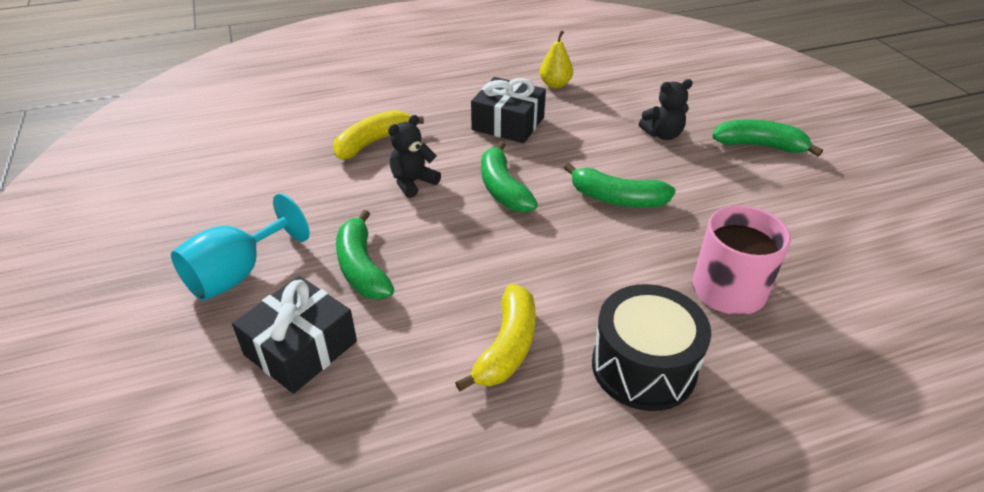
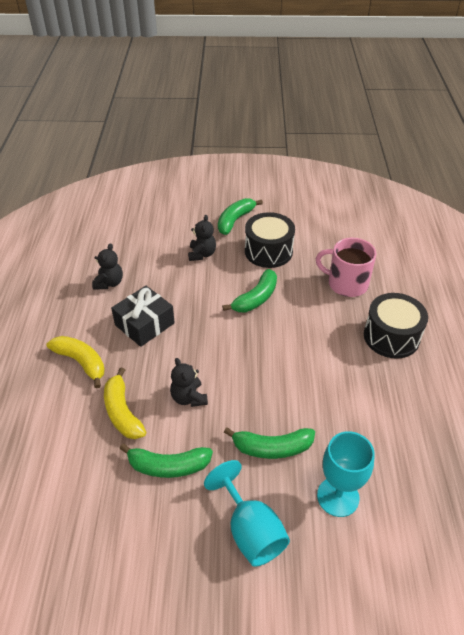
camera: 70 degrees left, 5 degrees up
black gift [232,276,357,394] -> turquoise goblet [317,431,375,517]
yellow banana [455,284,536,391] -> yellow banana moved to [46,336,105,389]
green banana [481,141,538,213] -> green banana moved to [120,443,213,478]
yellow pear [540,31,573,88] -> black teddy bear [92,243,123,289]
none -> black drum [245,212,295,268]

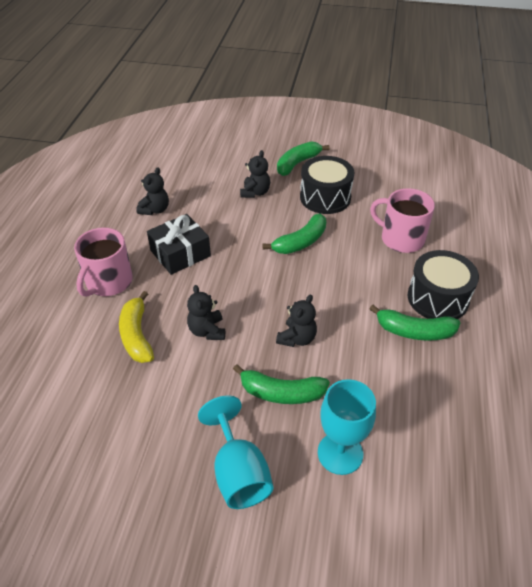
camera: 10 degrees right, 0 degrees up
yellow banana [46,336,105,389] -> pink mug [74,228,133,297]
green banana [120,443,213,478] -> green banana moved to [369,305,460,341]
none -> black teddy bear [276,294,317,347]

